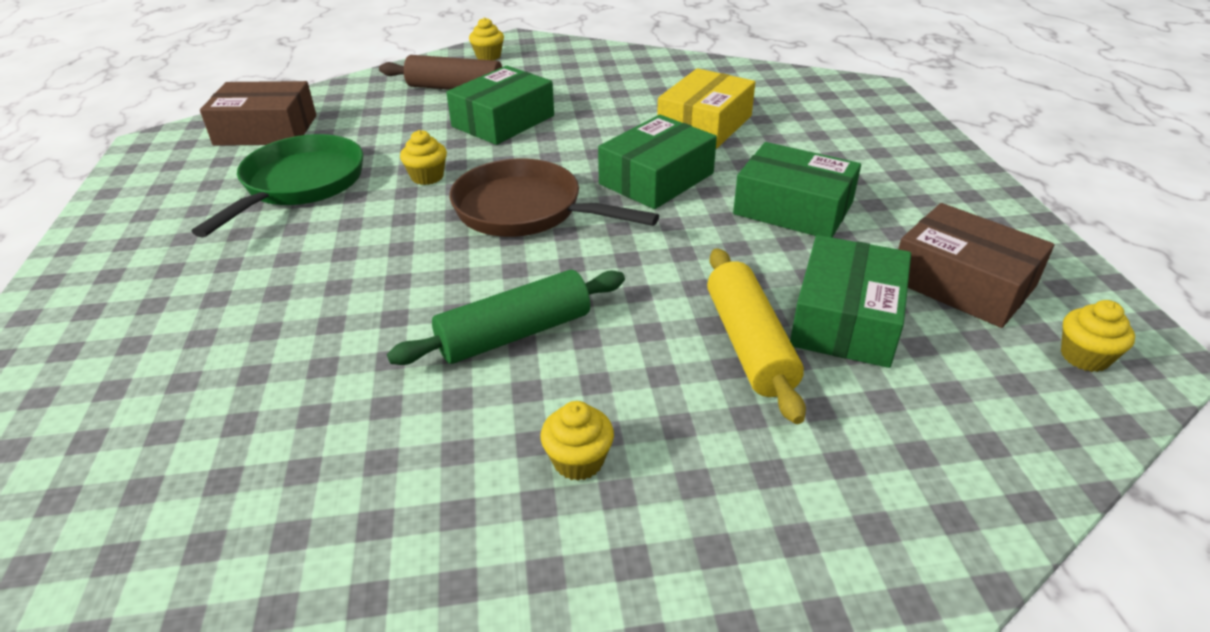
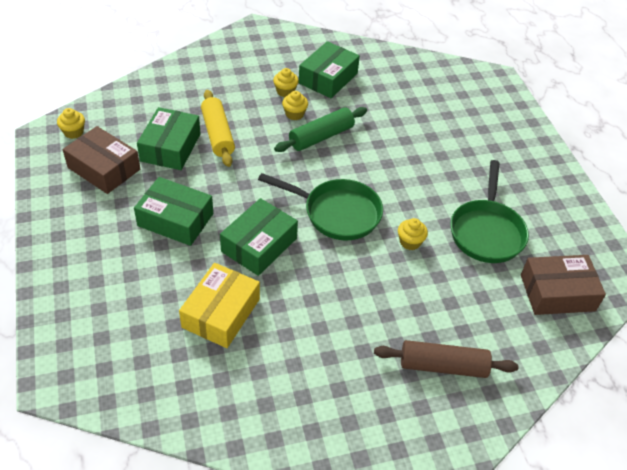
camera: 170 degrees right, 10 degrees up
green box [446,66,554,145] -> green box moved to [299,41,360,98]
brown pan [450,159,659,237] -> green pan [258,173,383,240]
yellow cupcake [469,17,504,60] -> yellow cupcake moved to [282,91,308,120]

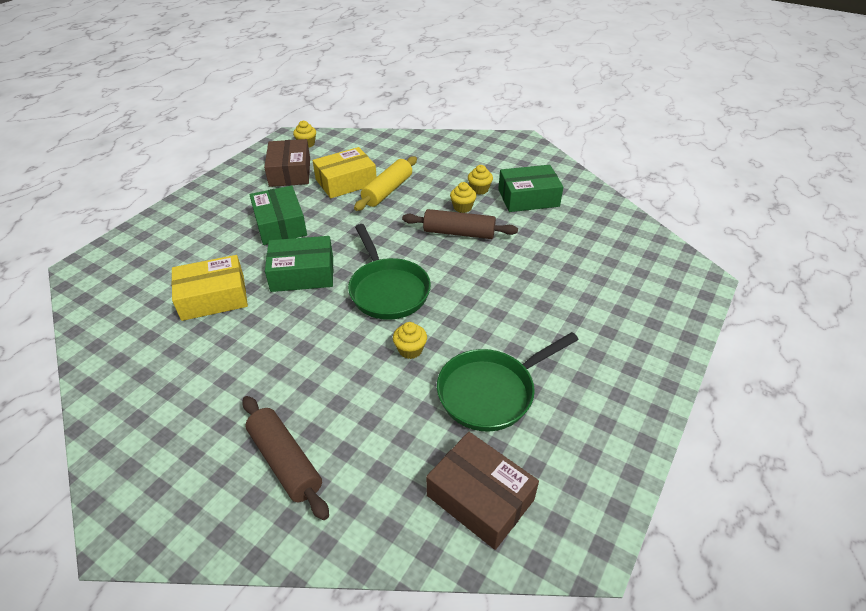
camera: 50 degrees right, 5 degrees down
green box [137,107,201,170] -> yellow box [312,147,377,198]
green rolling pin [274,107,367,152] -> brown rolling pin [402,209,518,239]

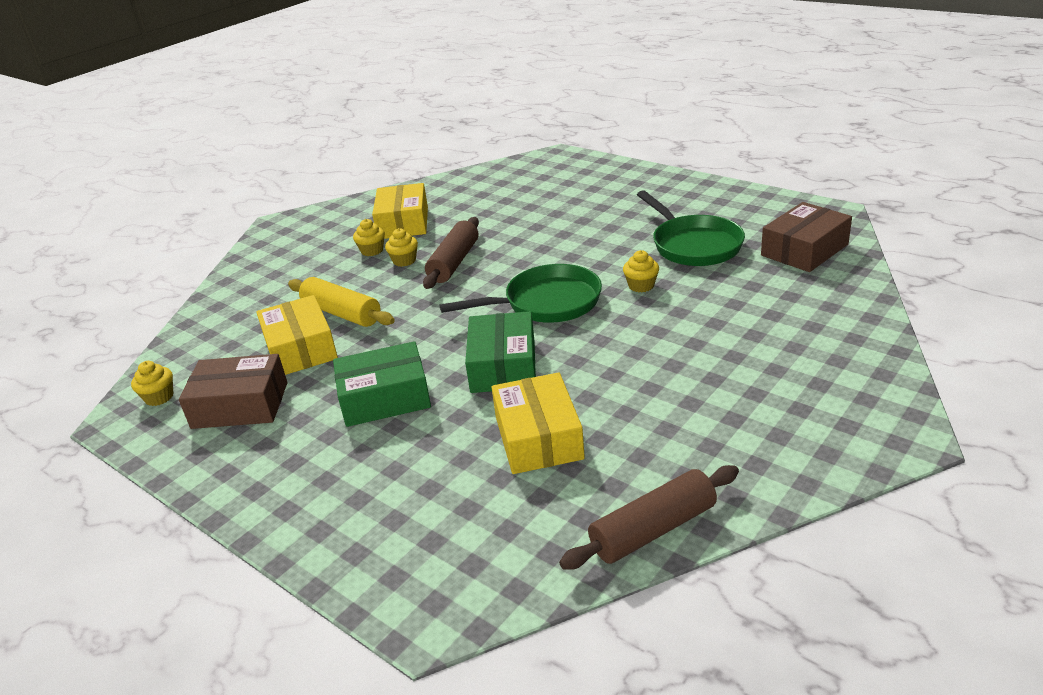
camera: 80 degrees left, 10 degrees down
brown rolling pin [242,396,329,520] -> brown rolling pin moved to [559,465,739,570]
green box [498,165,563,212] -> yellow box [372,183,428,239]

